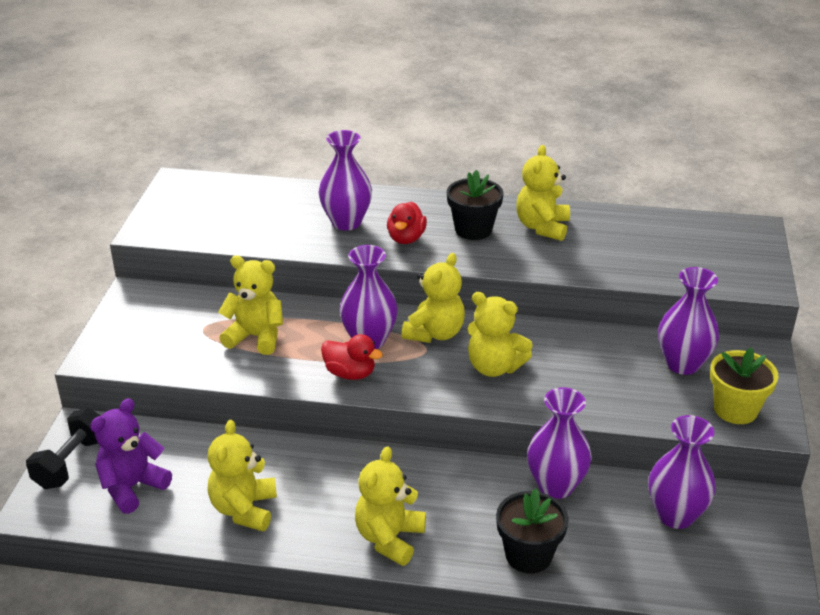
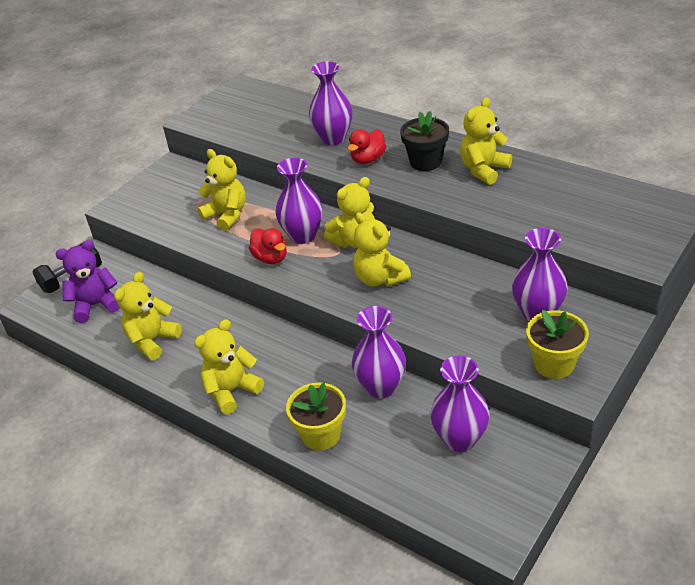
camera: 30 degrees right, 5 degrees up
black flower pot [496,488,569,573] -> yellow flower pot [286,383,346,451]

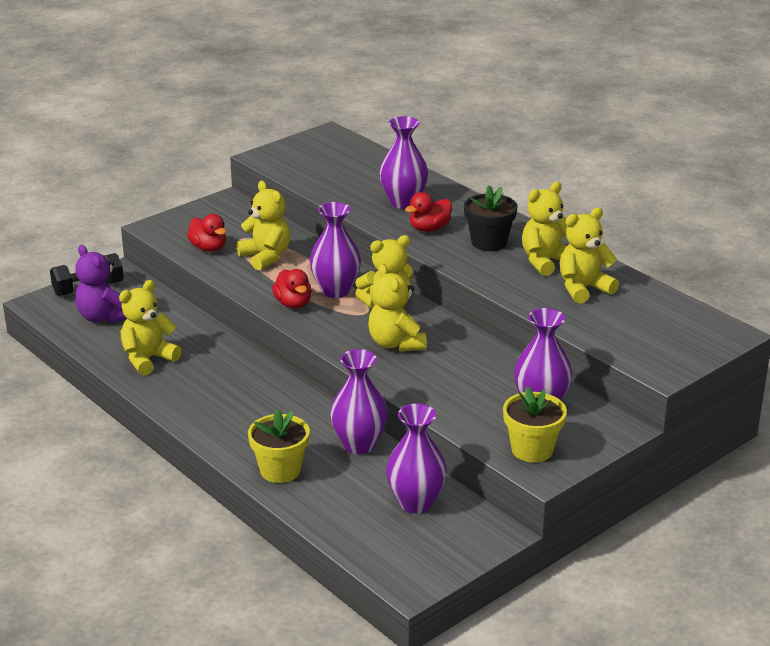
camera: 10 degrees right, 10 degrees down
purple teddy bear [56,240,120,323] -> purple teddy bear turned 120 degrees counterclockwise [75,245,127,323]
yellow teddy bear [194,319,264,414] -> yellow teddy bear moved to [560,207,619,304]
none -> red duck [187,214,226,252]

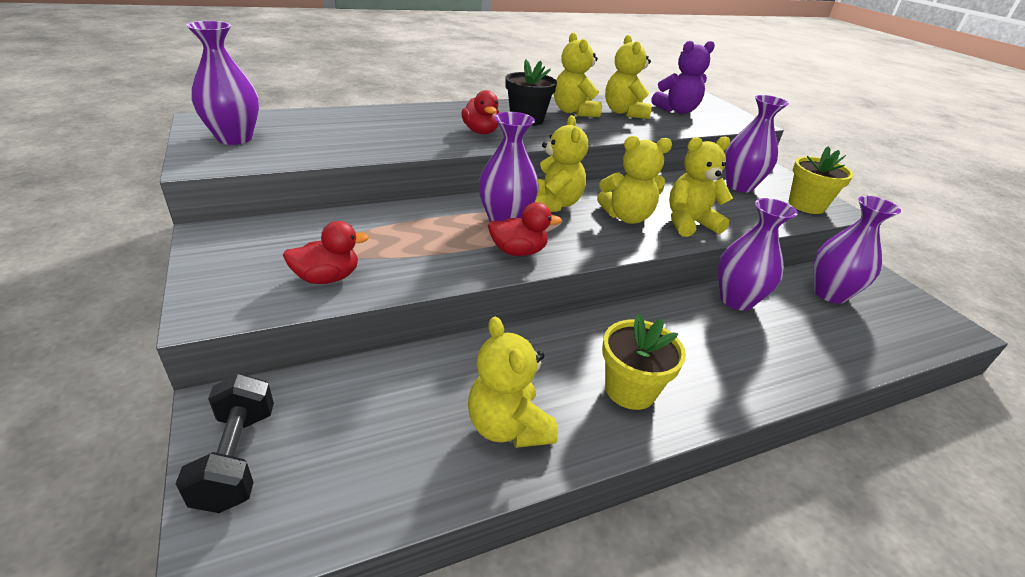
camera: 75 degrees left, 5 degrees up
purple teddy bear [75,245,127,323] -> purple teddy bear moved to [651,41,715,114]
yellow teddy bear [236,181,290,271] -> yellow teddy bear moved to [669,136,733,237]
yellow flower pot [248,409,310,483] -> yellow flower pot moved to [602,313,686,410]
purple vase [380,116,428,209] -> purple vase moved to [186,21,259,145]

